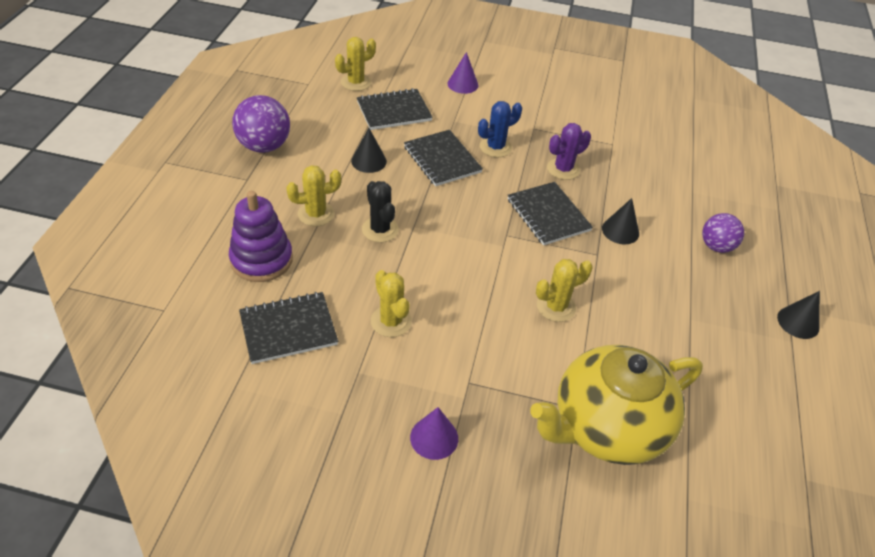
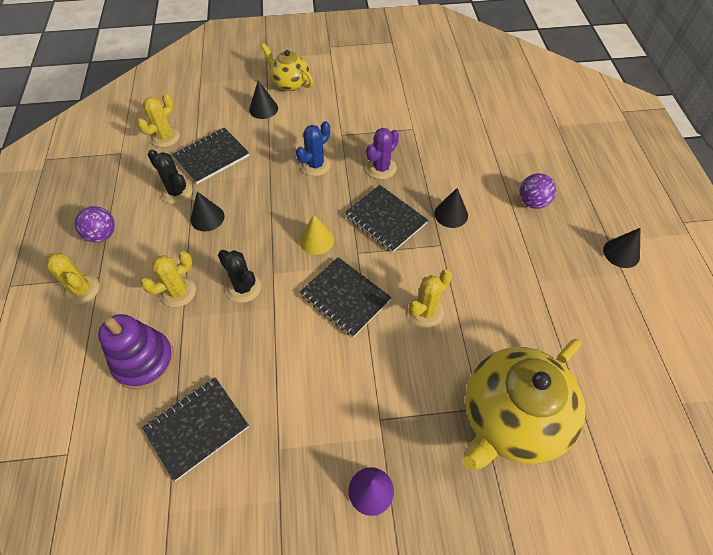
camera: 15 degrees left, 10 degrees up
purple ball [232,95,290,153] -> purple ball [75,206,115,243], size x0.65
yellow cactus [371,270,412,337] -> yellow cactus moved to [46,253,99,305]
black notebook [404,130,483,186] -> black notebook moved to [300,257,392,337]
purple cone [447,52,478,94] -> black cone [249,80,278,119]
none -> black cactus [148,149,192,204]
none -> yellow teapot [261,44,313,91]
none -> yellow cone [300,215,334,255]

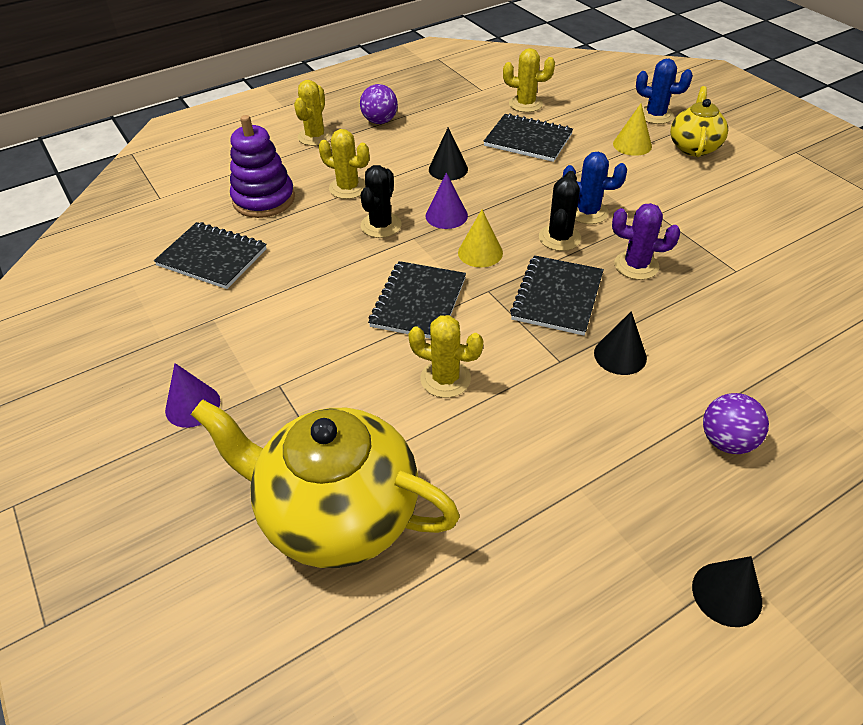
camera: 65 degrees right, 10 degrees down
black cactus [148,149,192,204] -> black cactus moved to [539,171,581,251]
black cone [249,80,278,119] -> yellow cone [613,104,652,156]
none -> purple cone [426,173,468,229]
none -> blue cactus [636,59,693,124]

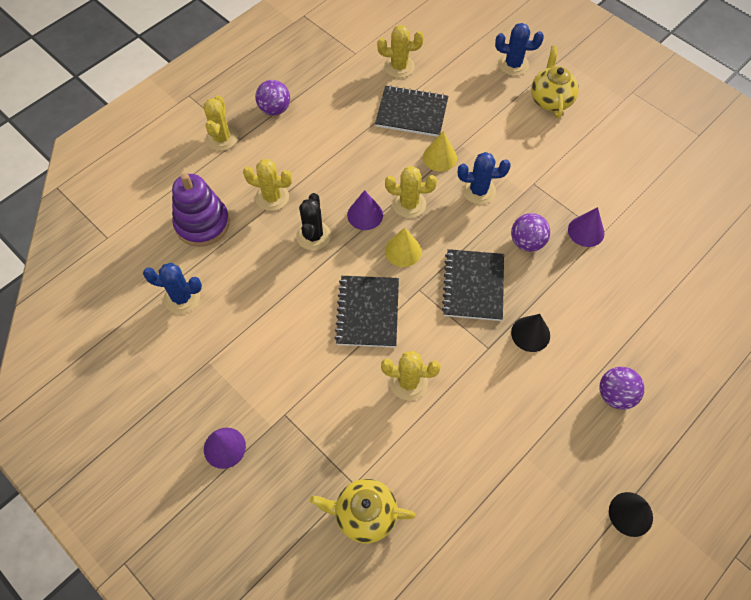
camera: 15 degrees left, 15 degrees up
black notebook [154,222,267,289] -> blue cactus [143,263,202,314]
yellow teapot [191,399,460,568] -> yellow teapot [310,479,416,543], size x0.55
black cone [429,127,468,181] -> none
black cactus [539,171,581,251] -> none
purple cactus [612,203,680,280] -> purple ball [511,213,550,252]
yellow cone [613,104,652,156] -> yellow cone moved to [423,131,457,172]
none -> yellow cactus [385,166,437,218]
none -> purple cone [568,207,604,247]

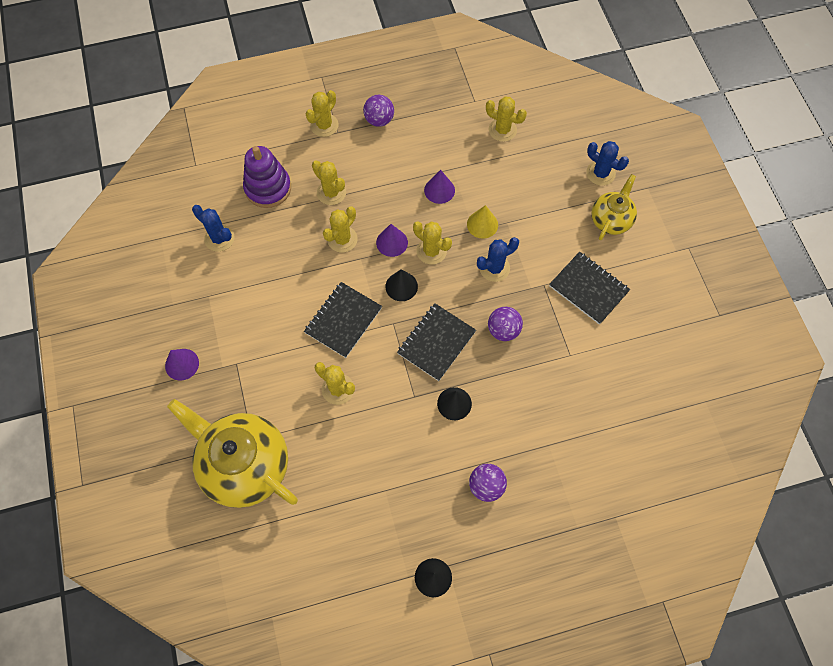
camera: 30 degrees right, 5 degrees up
black cactus [296,193,331,250] -> yellow cactus [323,206,358,253]
yellow teapot [310,479,416,543] -> yellow teapot [167,399,298,508], size x1.83
black notebook [375,85,448,137] -> black notebook moved to [549,252,630,325]
yellow cone [385,227,422,267] -> black cone [386,269,418,301]
blue cactus [458,152,511,204] -> blue cactus turned 60 degrees counterclockwise [477,237,519,282]
purple cone [568,207,604,247] -> purple cone moved to [424,170,455,204]

